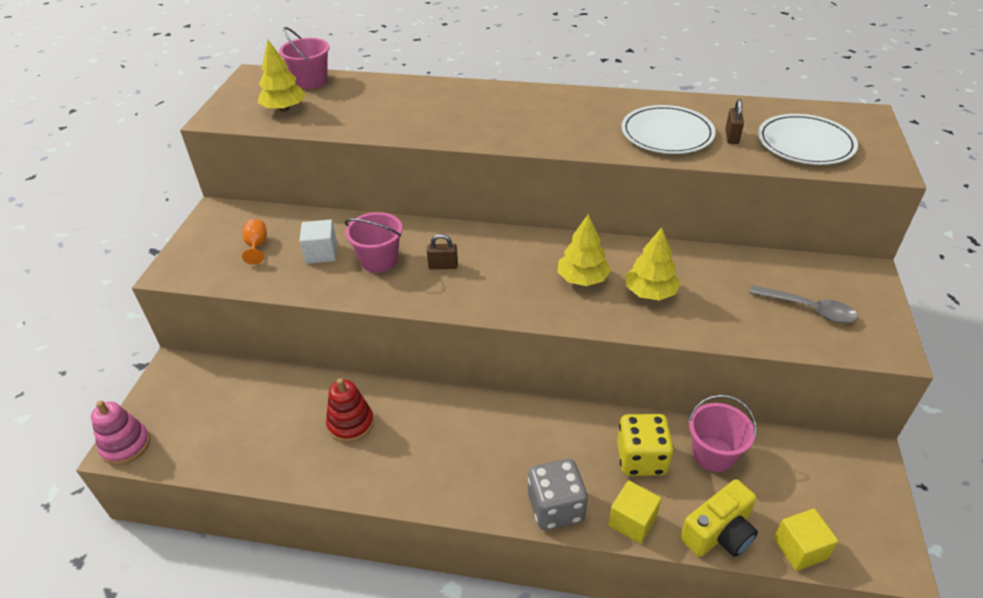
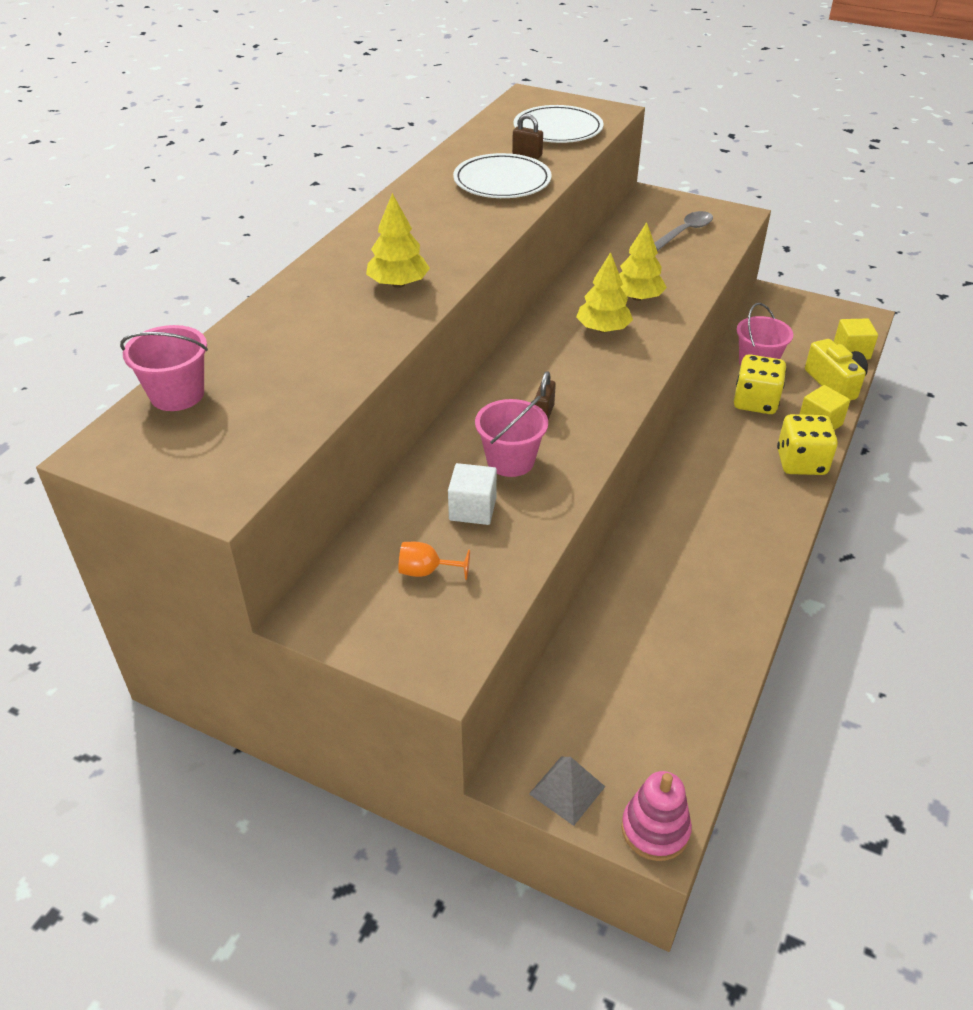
camera: 75 degrees left, 0 degrees up
yellow tree [257,39,306,111] -> yellow tree moved to [366,193,430,288]
red stacking toy [326,378,374,443] -> none
grey dice [528,459,588,530] -> yellow dice [777,414,838,475]
none -> grey pyramid [529,757,605,826]

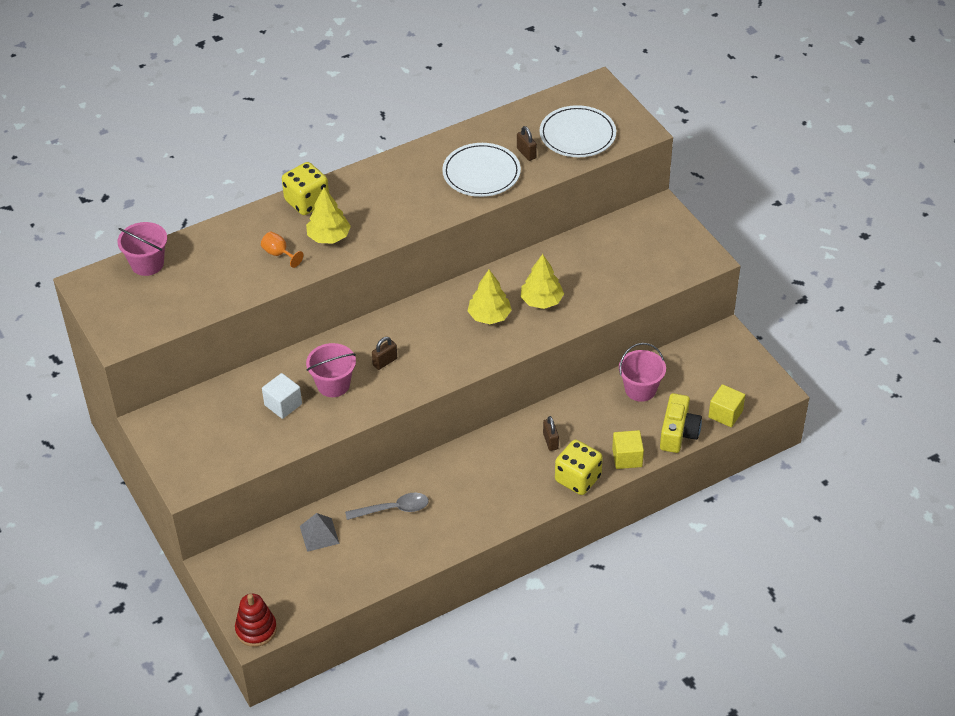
camera: 35 degrees right, 5 degrees up
orange goblet [398,542,470,580] -> orange goblet moved to [261,231,303,268]
grey pyramid [529,757,605,826] -> grey pyramid moved to [300,513,340,552]
pink stacking toy [621,771,692,861] -> red stacking toy [235,594,277,647]
grey spoon [654,211,713,251] -> grey spoon moved to [345,493,429,520]
yellow dice [734,354,786,414] -> yellow dice moved to [282,162,329,215]
none -> brown padlock [543,416,559,451]

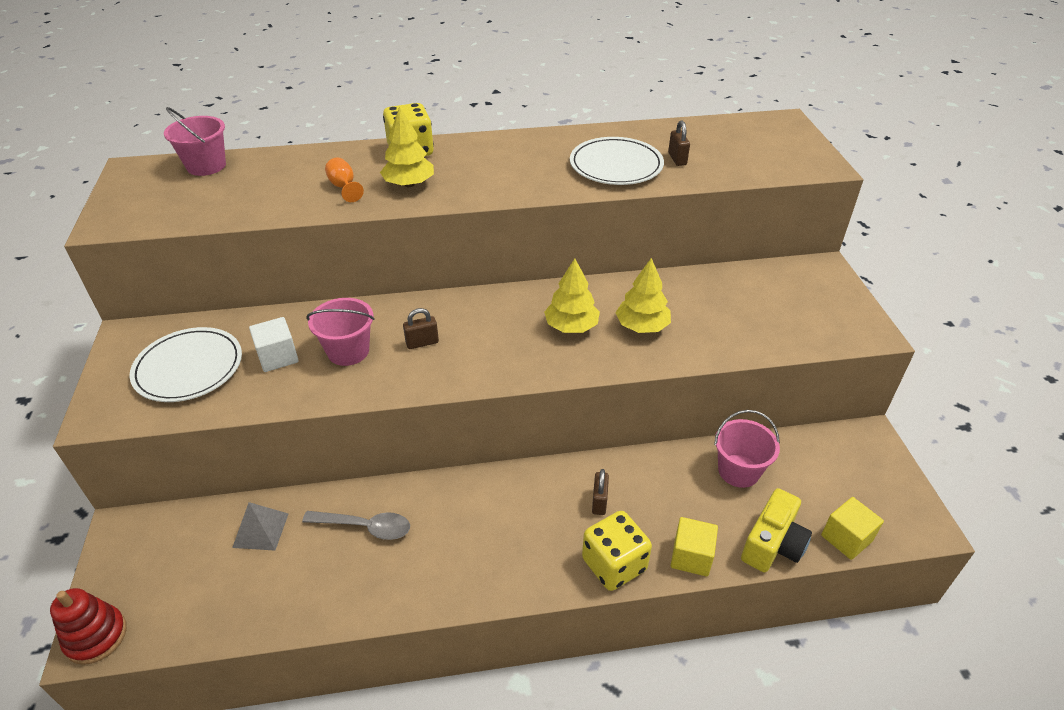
camera: 20 degrees right, 5 degrees down
white plate [539,105,616,157] -> white plate moved to [129,327,242,402]

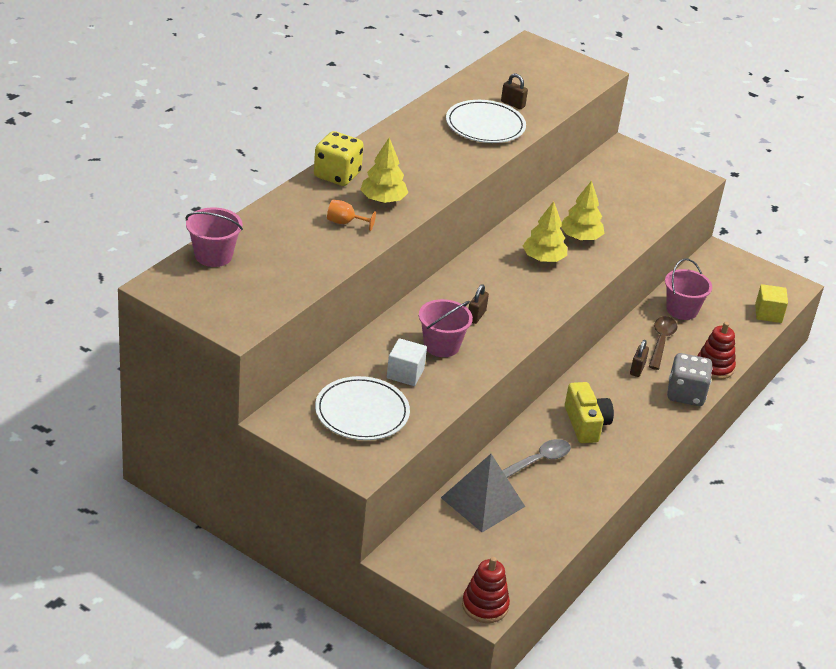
camera: 50 degrees left, 5 degrees down
grey pyramid [232,502,288,551] -> grey pyramid [441,454,525,532], size x1.65
yellow dice [582,511,652,591] -> grey dice [667,353,713,406]
brown padlock [592,469,609,515] -> brown padlock turned 60 degrees clockwise [630,340,649,377]
yellow cube [671,517,718,577] -> red stacking toy [697,322,736,380]
yellow camera [741,488,812,573] -> yellow camera moved to [565,382,614,443]
none -> brown spoon [649,316,677,370]

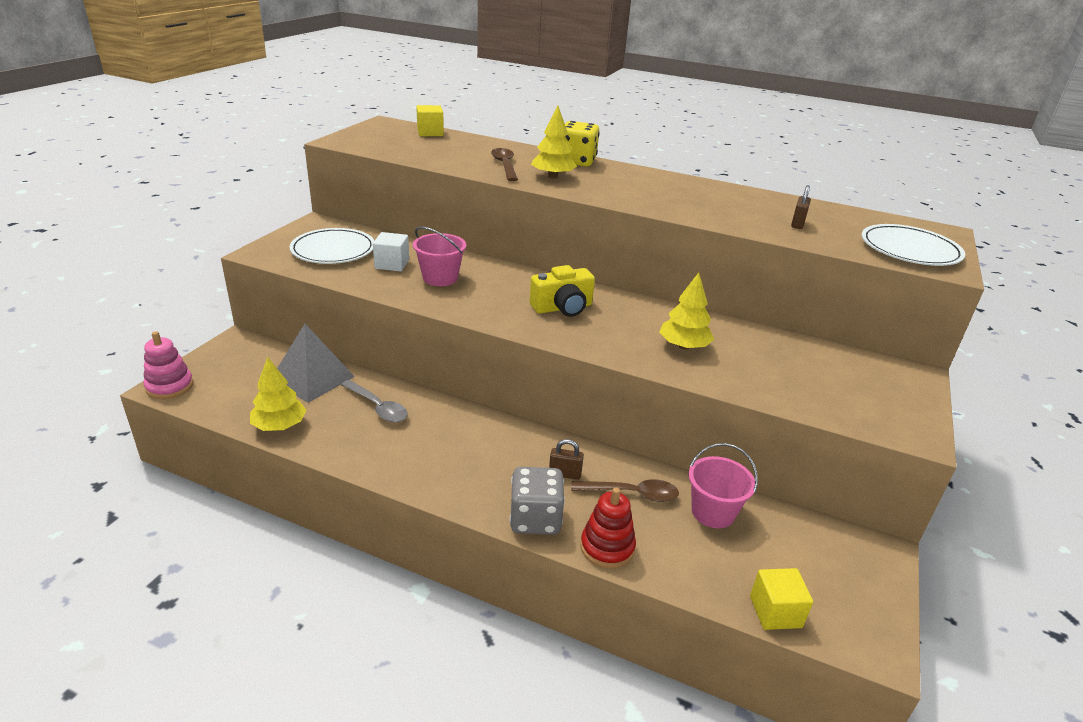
camera: 80 degrees right, 5 degrees down
pink bucket [186,208,243,267] -> yellow cube [416,105,444,136]
orange goblet [327,200,376,231] -> brown spoon [491,148,518,181]
white plate [446,100,526,143] -> white plate moved to [862,224,965,266]
red stacking toy [462,557,510,623] -> pink stacking toy [143,331,193,399]
brown padlock [469,284,489,324] -> none
yellow tree [523,201,567,262] -> yellow tree moved to [250,357,307,431]
yellow camera [565,382,614,443] -> yellow camera moved to [530,265,595,317]

